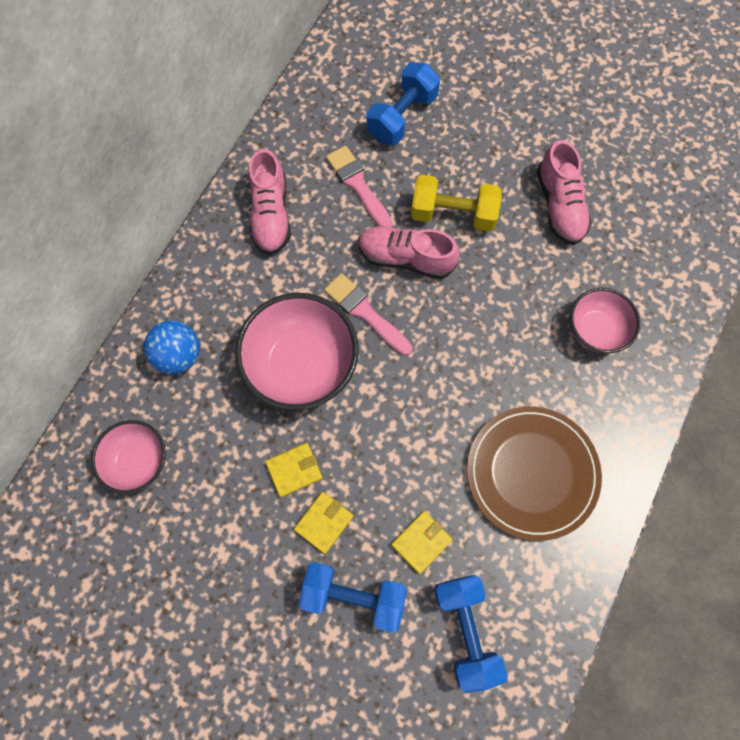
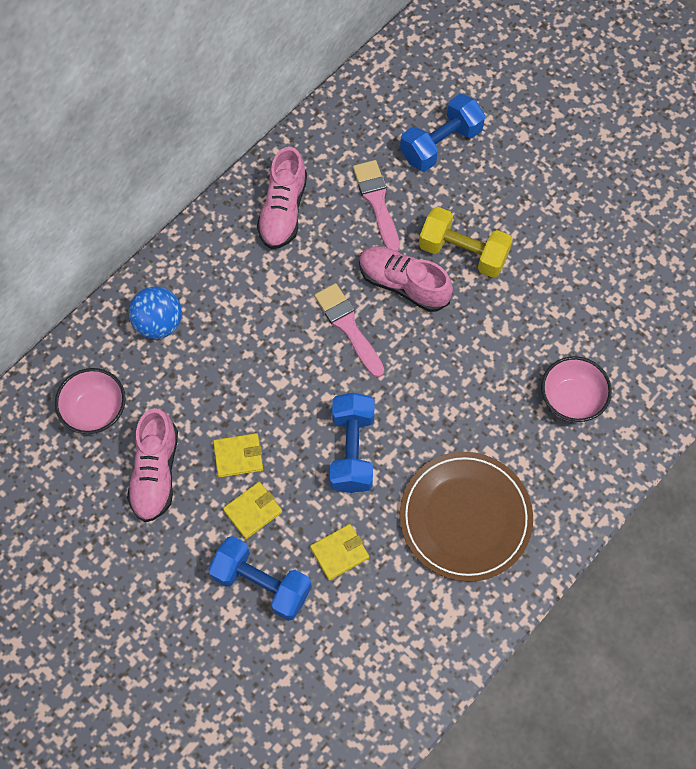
camera: 15 degrees right, 5 degrees down
pink bowl [235,293,359,410] -> none
blue dumbbell [434,575,508,693] -> blue dumbbell moved to [330,393,375,493]
pink shoe [537,140,592,245] -> pink shoe moved to [127,408,178,522]

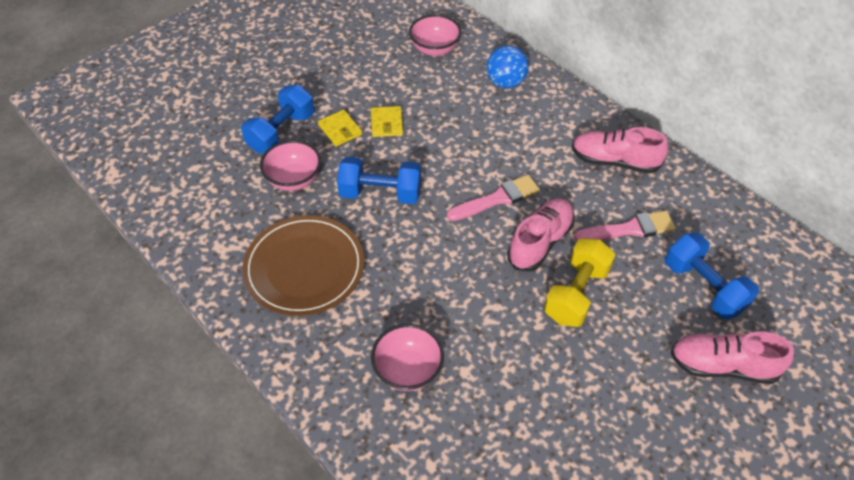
camera: 95 degrees right, 15 degrees down
pink shoe [127,408,178,522] -> pink shoe moved to [670,331,794,384]
yellow wallet [310,524,369,580] -> pink bowl [260,140,321,191]

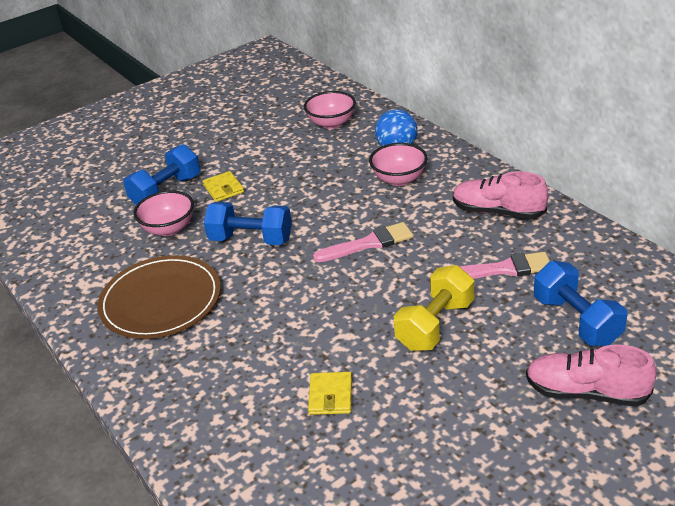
camera: 10 degrees right, 15 degrees down
yellow wallet [371,106,403,137] -> yellow wallet moved to [308,372,352,415]
pink bowl [371,324,444,391] -> pink bowl moved to [369,143,428,186]
pink shoe [507,198,575,272] -> none

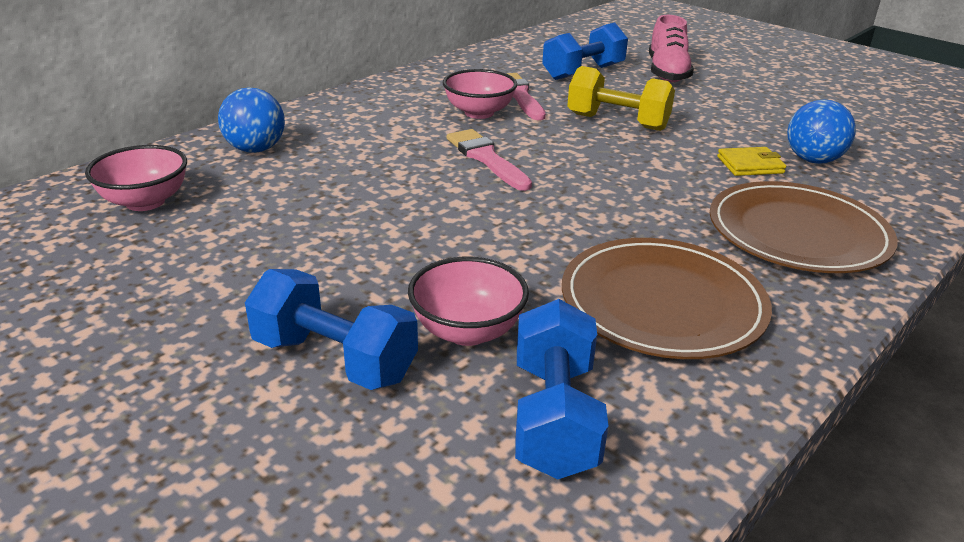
camera: 105 degrees left, 5 degrees down
yellow wallet [203,171,244,202] -> none
blue dumbbell [204,202,292,245] -> blue dumbbell moved to [515,299,608,479]
pink bowl [369,143,428,186] -> pink bowl moved to [443,69,517,119]
pink shoe [453,171,548,219] -> none
none -> brown plate [710,181,898,273]
none -> blue ball [787,99,856,164]

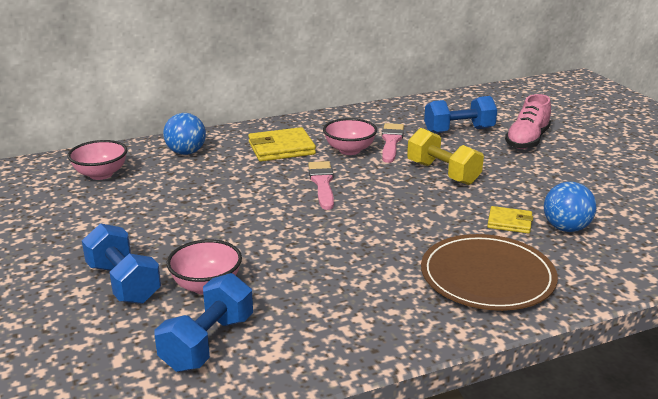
camera: 25 degrees right, 5 degrees down
brown plate [562,238,772,359] -> none
none -> yellow wallet [248,127,316,162]

